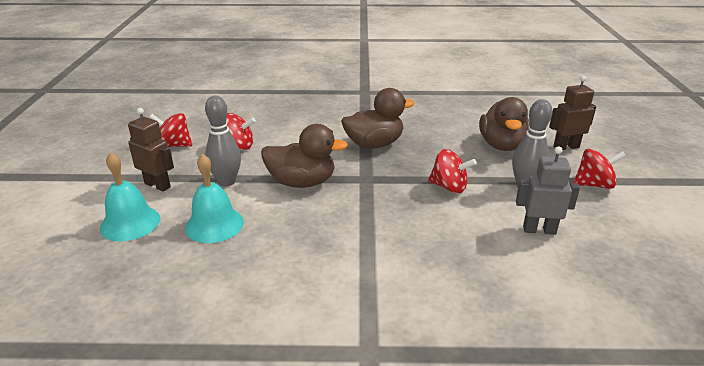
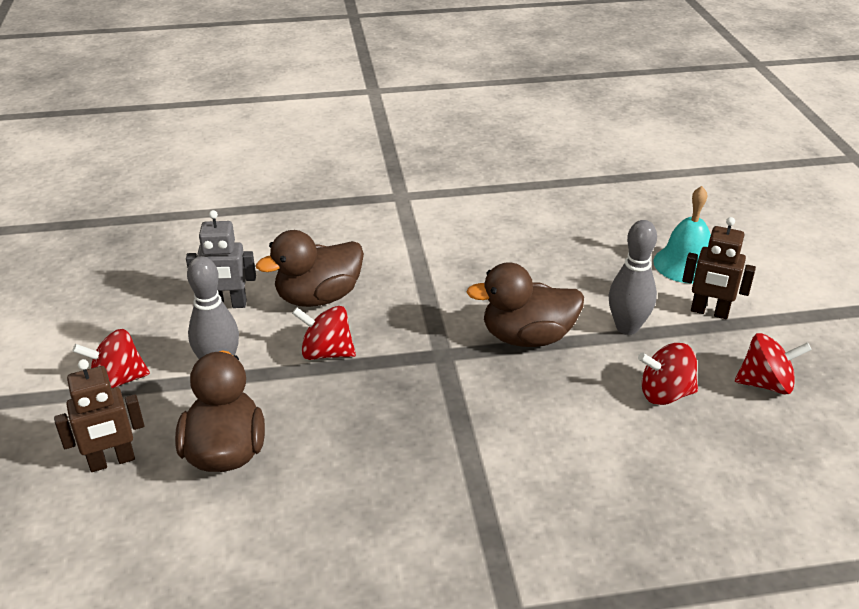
camera: 170 degrees right, 5 degrees up
turquoise bell [185,154,244,243] -> none
brown duck [341,88,415,149] -> brown duck moved to [256,230,364,307]

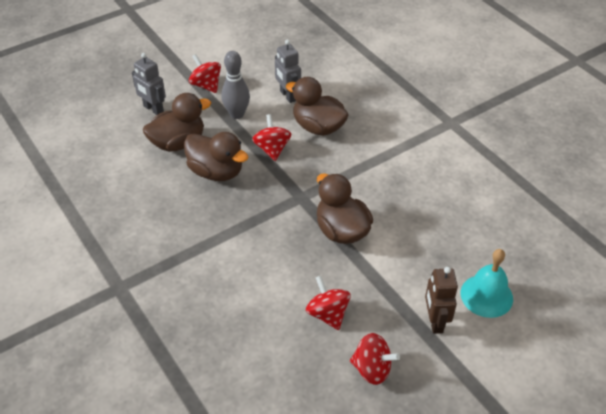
camera: 65 degrees right, 10 degrees up
brown robot [54,359,145,472] -> grey robot [132,53,166,115]
grey bowling pin [608,220,657,335] -> none
red spinning top [735,333,812,394] -> red spinning top turned 45 degrees counterclockwise [350,333,400,385]
none -> brown duck [184,132,248,181]

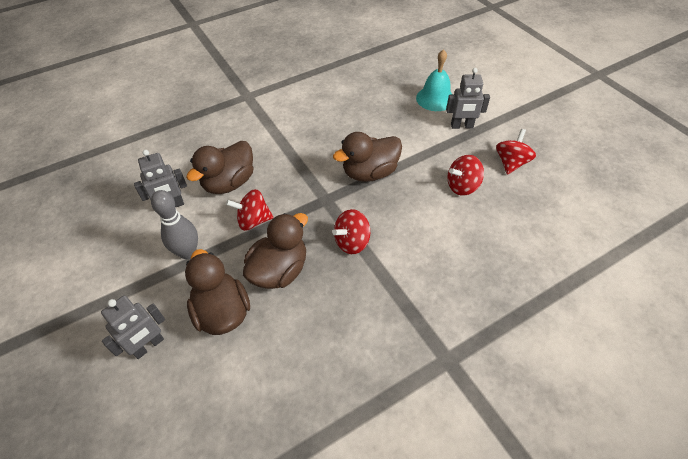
camera: 85 degrees left, 5 degrees up
red spinning top [189,54,221,93] -> red spinning top moved to [332,209,370,254]
brown robot [425,267,458,334] -> grey robot [446,68,490,129]

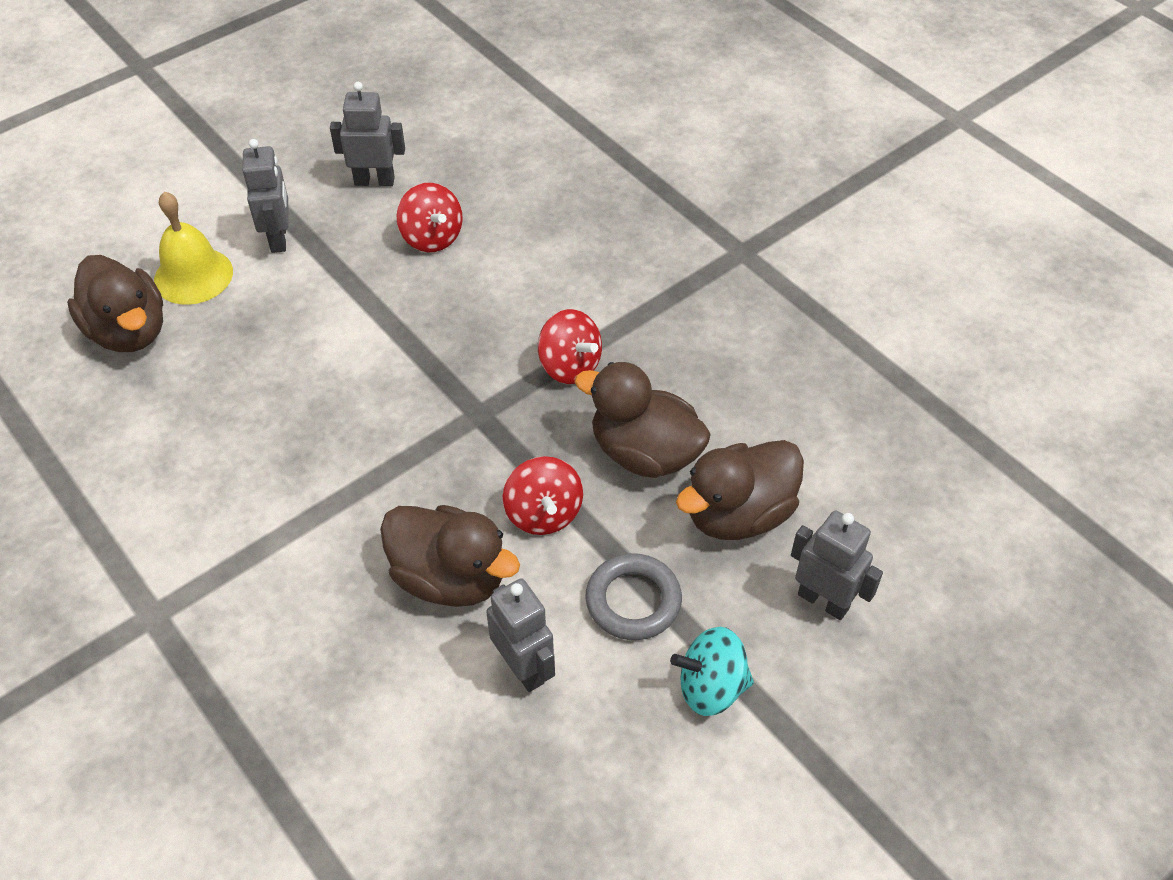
camera: 100 degrees left, 0 degrees up
grey bowling pin [151,190,198,259] -> grey ring [585,553,682,640]
brown duck [333,132,402,182] -> brown duck moved to [67,255,163,352]
turquoise bell [416,49,453,111] -> yellow bell [154,192,233,305]
red spinning top [496,129,536,175] -> grey robot [330,82,405,186]
none -> turquoise spinning top [670,627,754,716]

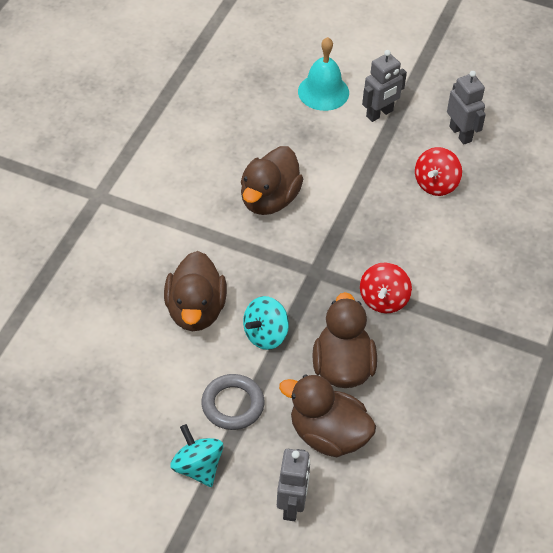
camera: 60 degrees right, 0 degrees up
brown duck [67,255,163,352] -> brown duck moved to [241,146,303,215]
yellow bell [154,192,233,305] -> turquoise bell [298,37,349,111]
grey robot [486,578,555,692] -> none
red spinning top [503,456,583,535] -> turquoise spinning top [243,296,289,350]

